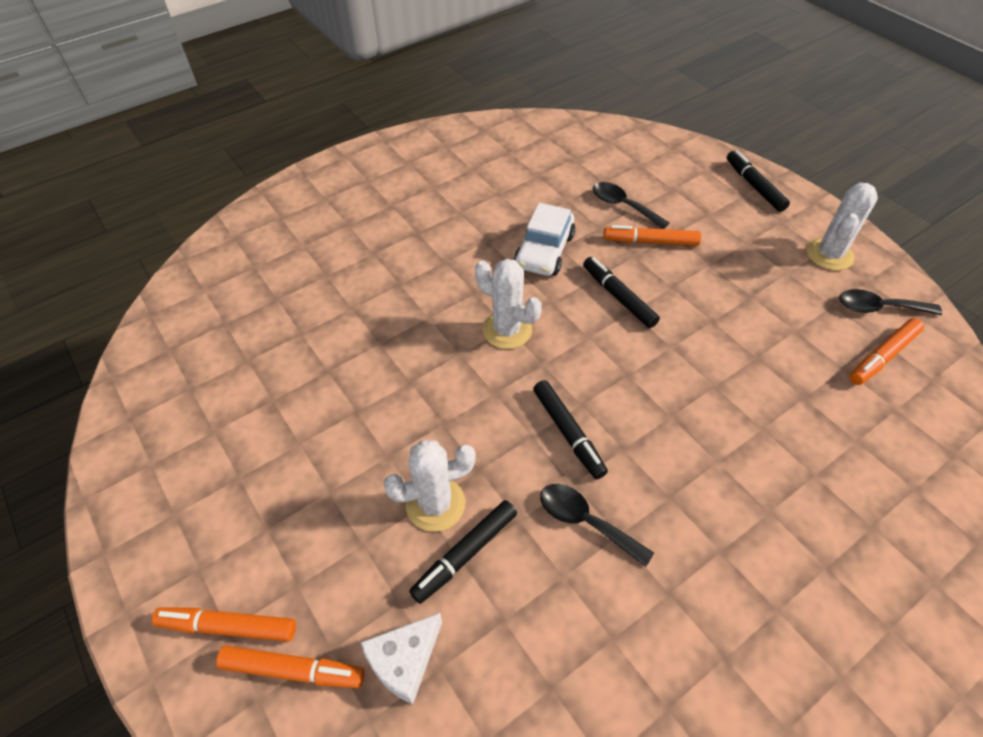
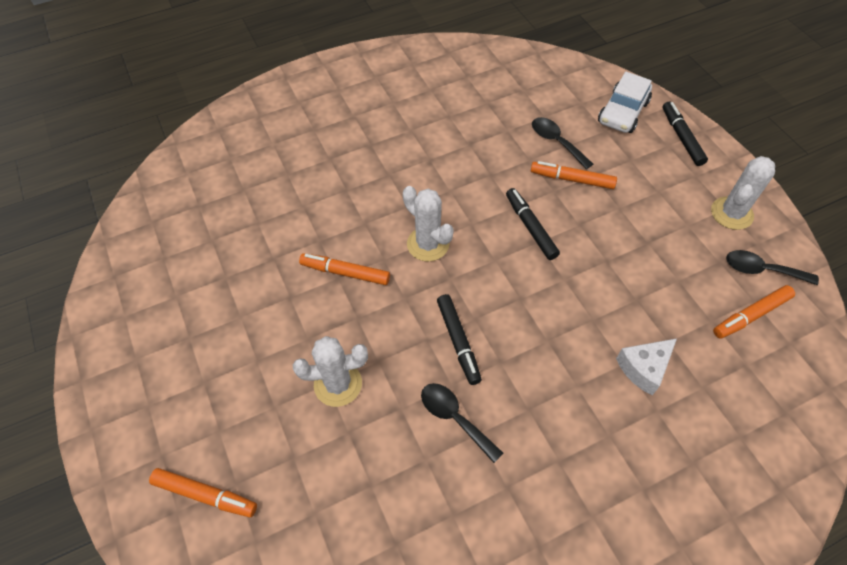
camera: 10 degrees right, 5 degrees up
orange marker [152,607,296,642] -> orange marker moved to [299,253,390,285]
white cheese [360,613,442,705] -> white cheese moved to [616,338,677,395]
black marker [409,500,517,604] -> none
white car [514,203,575,276] -> white car moved to [598,72,652,133]

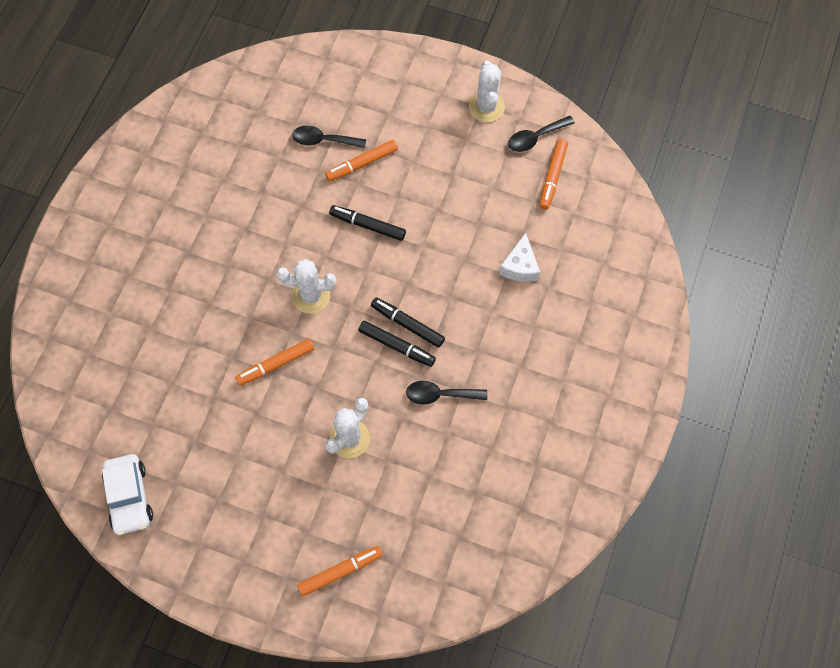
camera: 45 degrees left, 10 degrees up
white car [598,72,652,133] -> white car moved to [102,454,153,535]
black marker [663,101,708,166] -> black marker moved to [371,298,445,348]

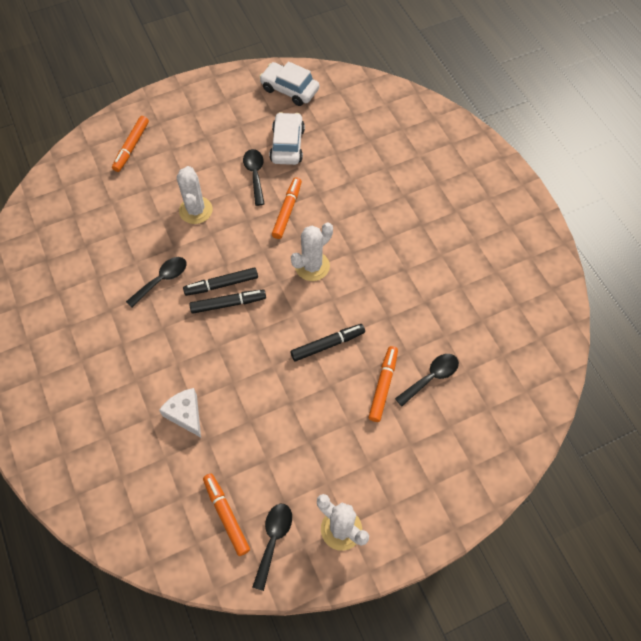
camera: 135 degrees right, 5 degrees down
none -> black spoon [243,149,265,206]
none -> white car [269,112,305,165]

